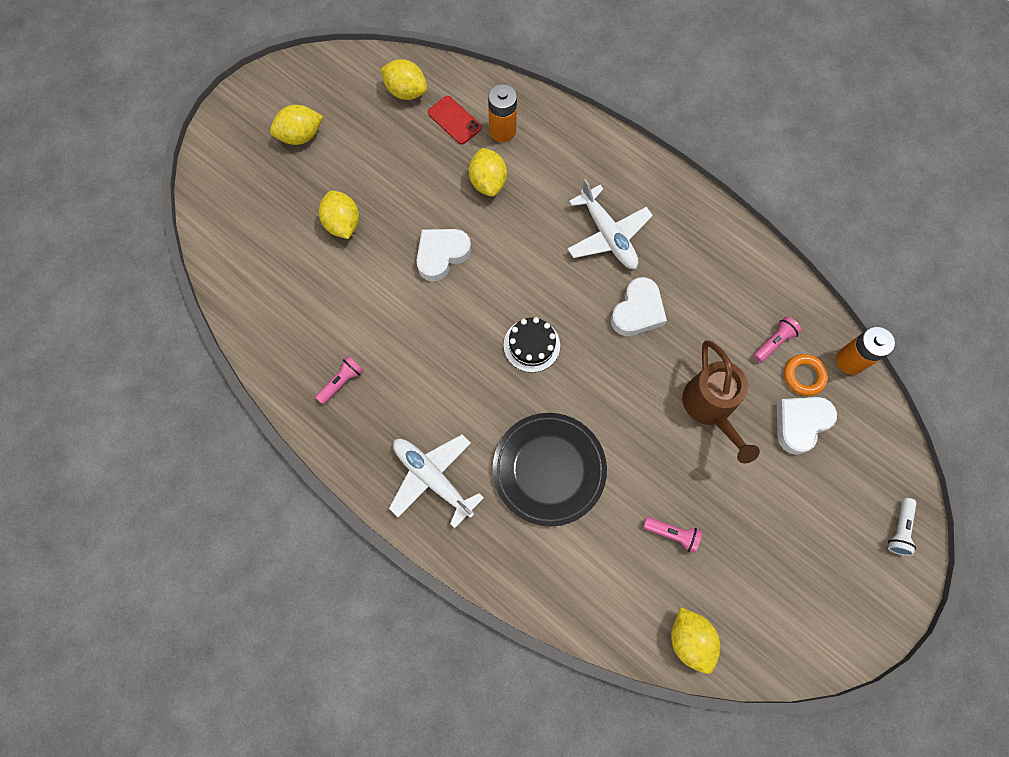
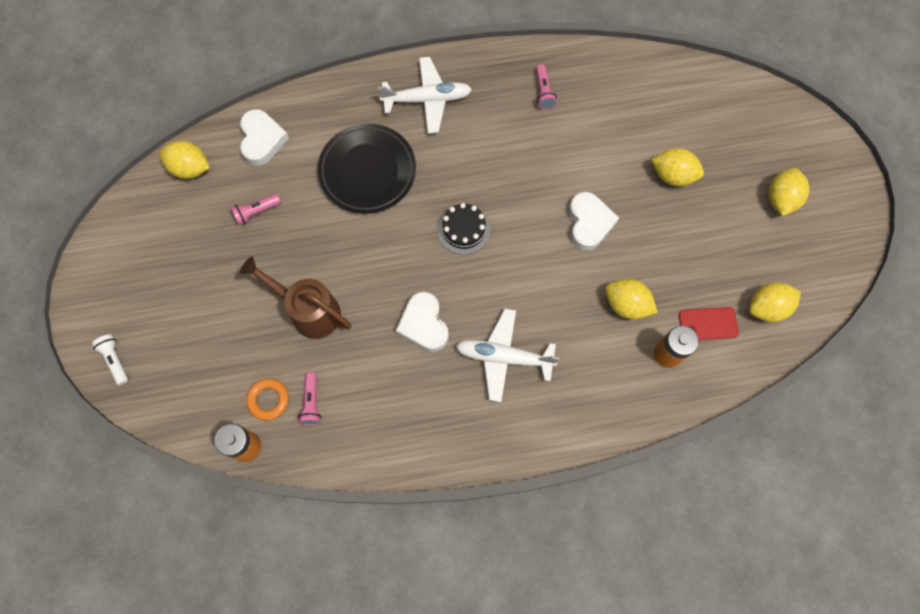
camera: 130 degrees right, 0 degrees up
white heart [777,397,837,455] -> white heart moved to [240,109,289,166]

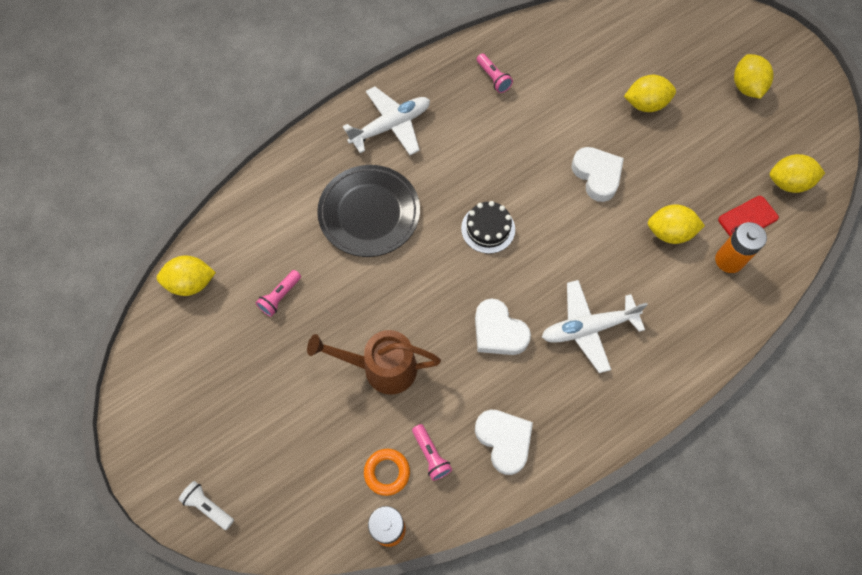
camera: 25 degrees left, 5 degrees down
white heart [240,109,289,166] -> white heart moved to [475,409,533,475]
yellow lemon [749,282,801,322] -> yellow lemon turned 45 degrees clockwise [770,154,825,193]

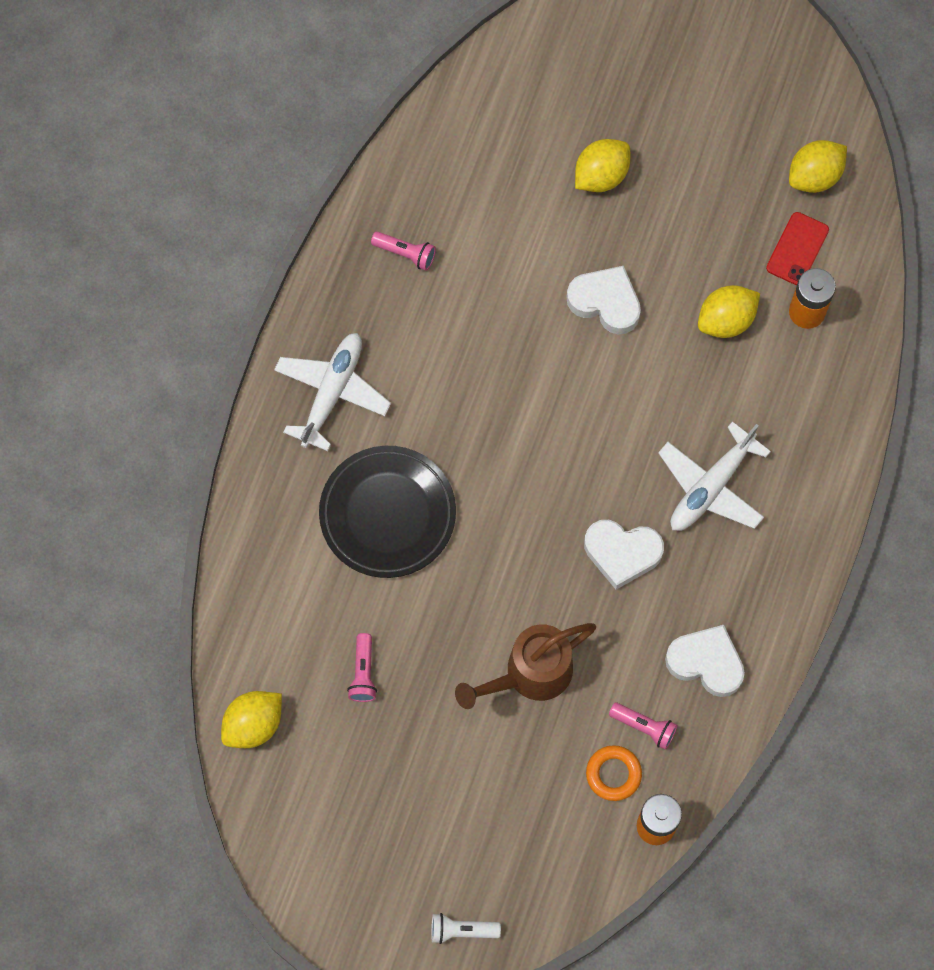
camera: 35 degrees left, 5 degrees up
black cake [461,201,515,254] -> none
yellow lemon [734,54,774,99] -> none

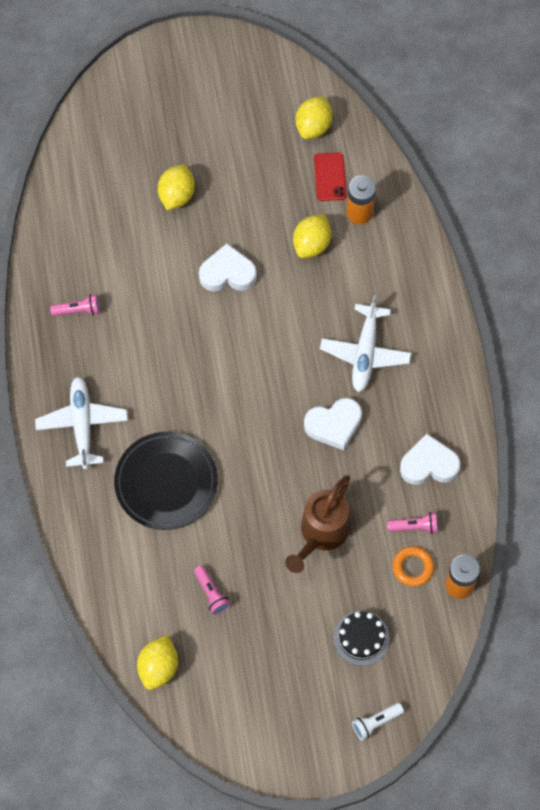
camera: 30 degrees left, 5 degrees down
none -> black cake [333,611,390,666]

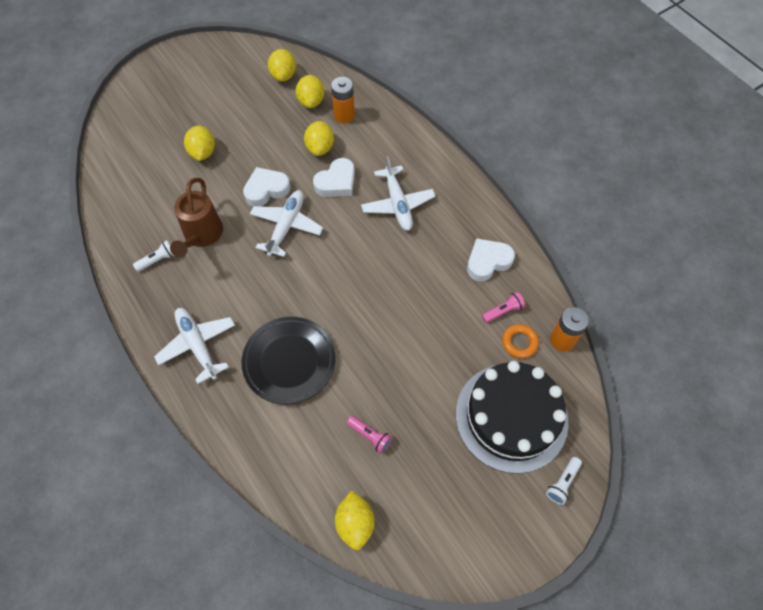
camera: 25 degrees left, 5 degrees down
pink flashlight [50,294,100,316] -> white flashlight [133,240,174,272]
brown watering can [285,475,350,573] -> brown watering can moved to [170,178,223,257]
white heart [304,398,362,450] -> white heart moved to [313,158,355,197]
red phone [314,152,347,201] -> yellow lemon [296,75,324,108]
black cake [333,611,390,666] -> black cake [456,361,569,474], size x2.20
none -> white plane [250,190,323,257]

